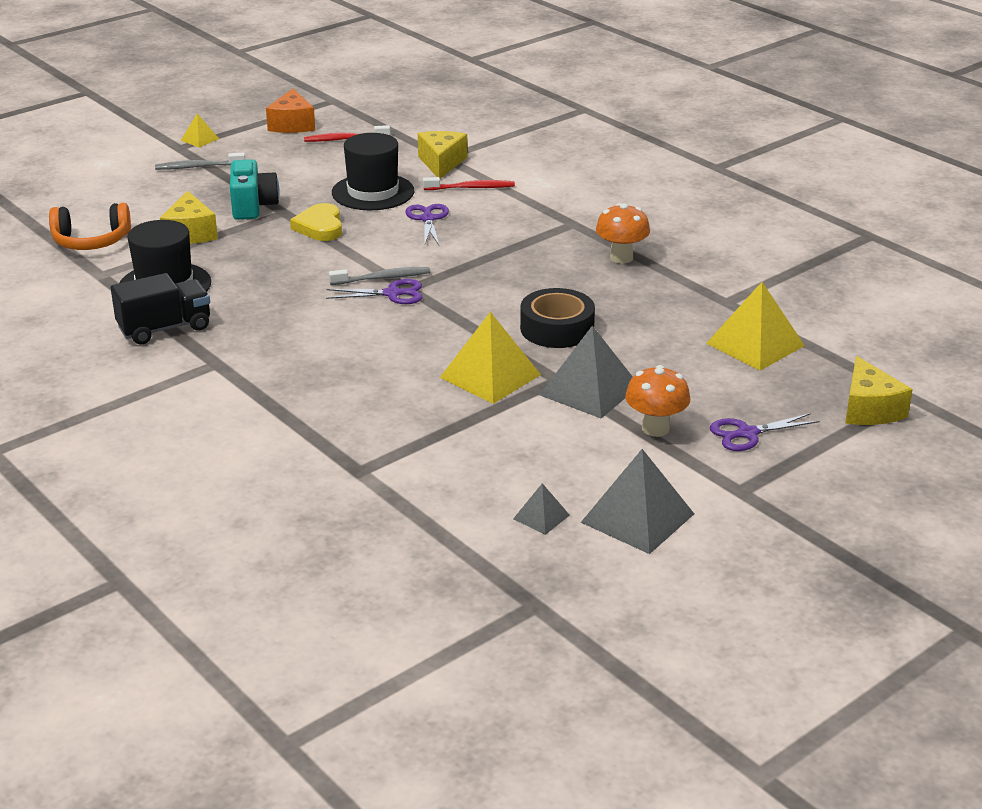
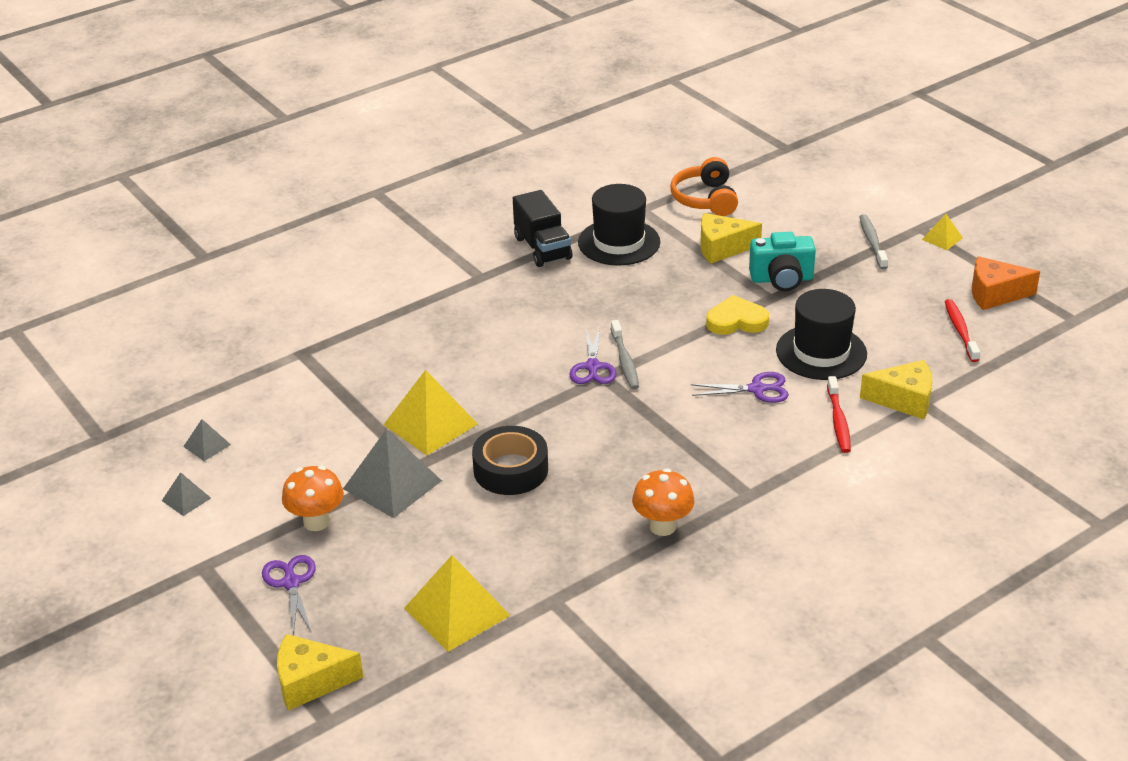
camera: 95 degrees right, 5 degrees up
grey pyramid [581,449,694,554] -> grey pyramid [162,472,211,516], size x0.50

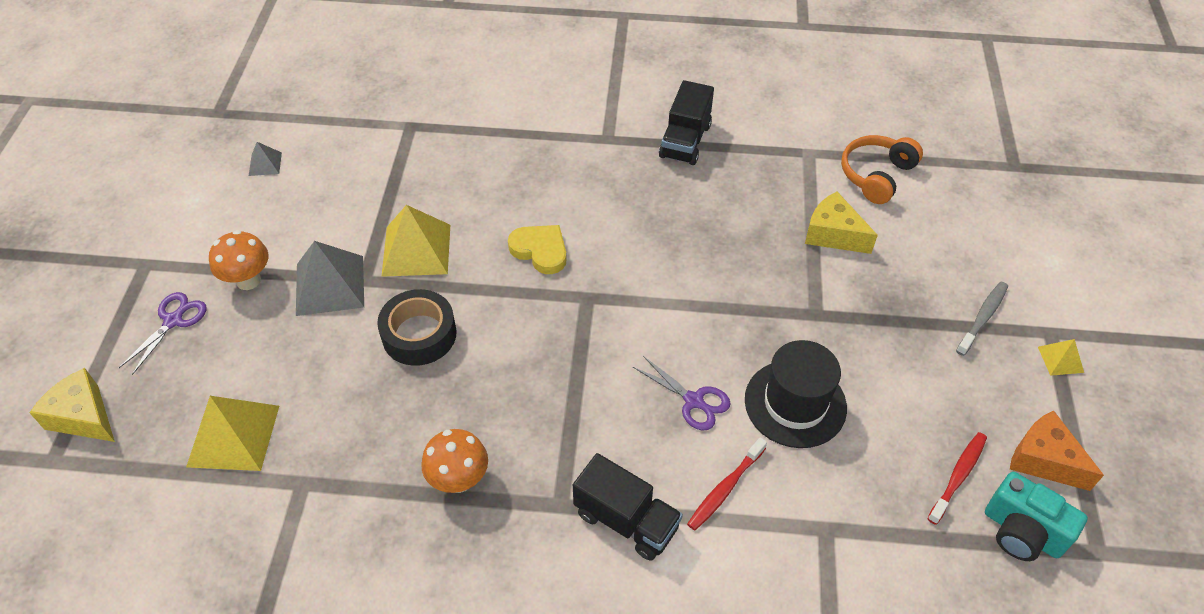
camera: 40 degrees right, 15 degrees up
grey pyramid [162,472,211,516] -> none
purple scissors [569,327,616,384] -> none
black hat [578,184,660,266] -> none
grey toothbrush [611,320,639,389] -> none
yellow heart [706,295,769,335] -> yellow heart moved to [508,225,567,274]
turquoise camera [749,232,816,291] -> turquoise camera moved to [985,472,1088,561]
yellow cheese [860,360,932,420] -> none
none -> black truck [573,453,683,561]

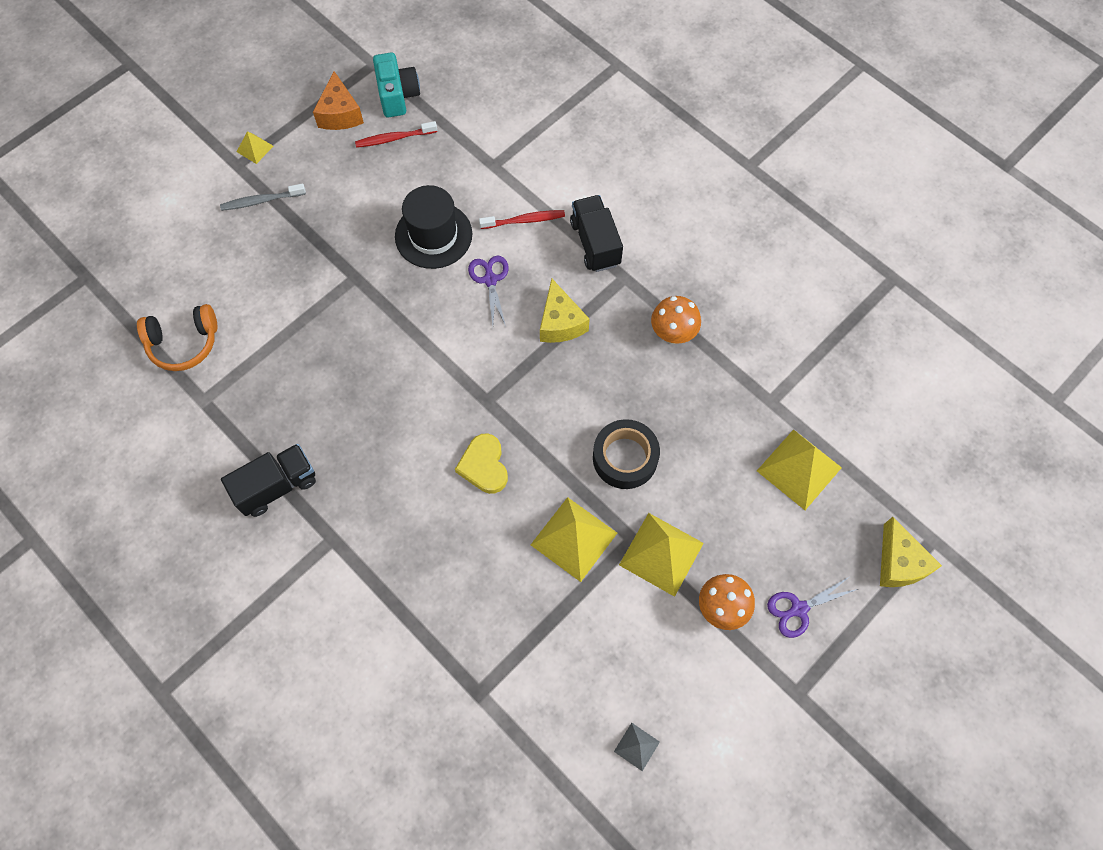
camera: 140 degrees left, 15 degrees up
grey pyramid [296,241,364,316] -> yellow pyramid [619,513,704,597]
yellow cheese [805,192,878,254] -> yellow cheese moved to [540,279,590,343]

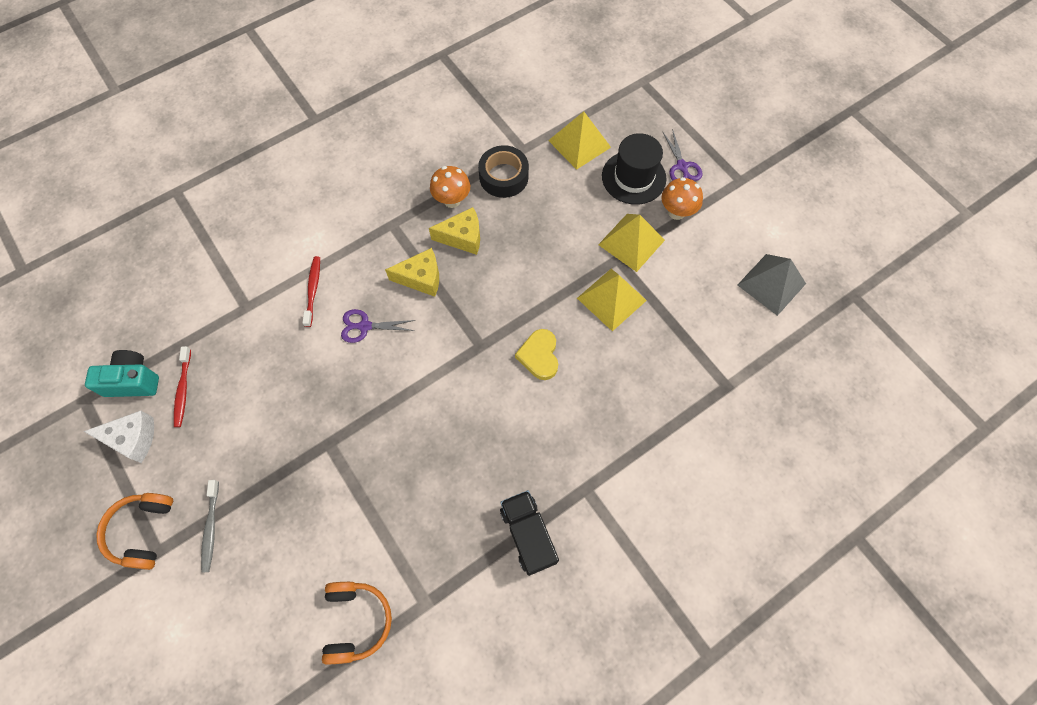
camera: 80 degrees left, 0 degrees up
yellow pyramid [237,131,273,164] -> orange headphones [96,493,173,570]
orange cheese [313,71,364,130] -> white cheese [84,411,154,463]
black hat [395,185,472,269] -> black hat moved to [602,133,666,205]
yellow heart [455,433,508,494] -> yellow heart turned 90 degrees clockwise [515,329,558,380]
black truck [570,195,623,272] -> none
black tape [593,419,660,489] -> black tape moved to [478,145,529,198]
grey pyramid [614,723,660,771] -> grey pyramid [738,254,806,316], size x2.01
yellow cheese [880,517,942,587] -> yellow cheese moved to [429,207,480,255]

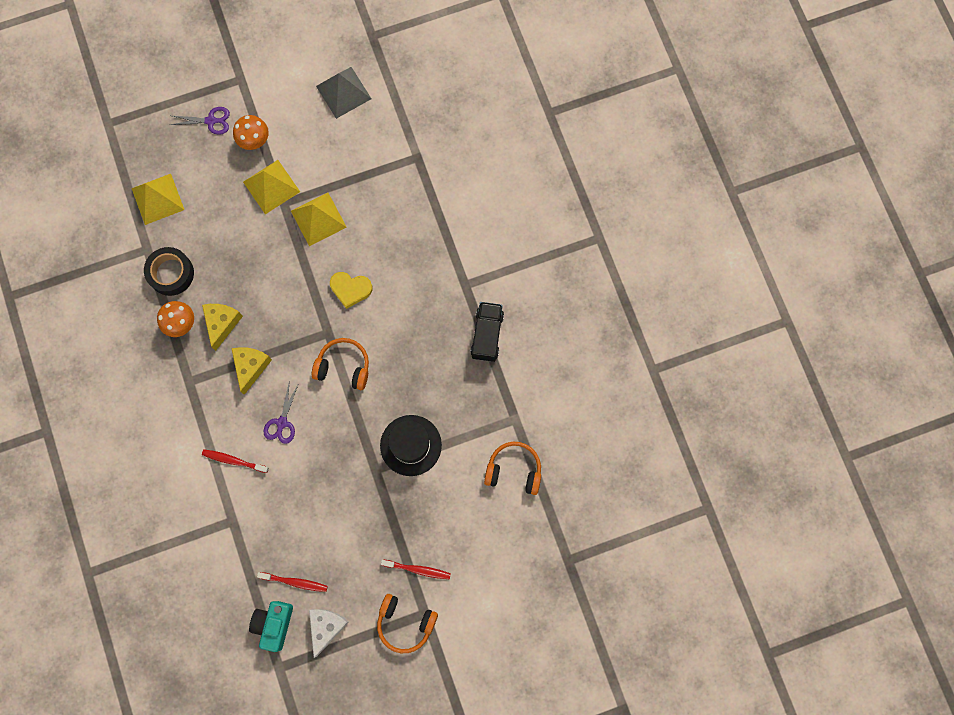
camera: 75 degrees left, 10 degrees up
grey toothbrush [201,480,219,572] -> red toothbrush [381,560,451,579]
black truck [500,490,559,576] -> black truck turned 105 degrees clockwise [471,302,504,362]
black hat [602,133,666,205] -> black hat moved to [380,415,442,476]
none -> orange headphones [312,338,369,390]

